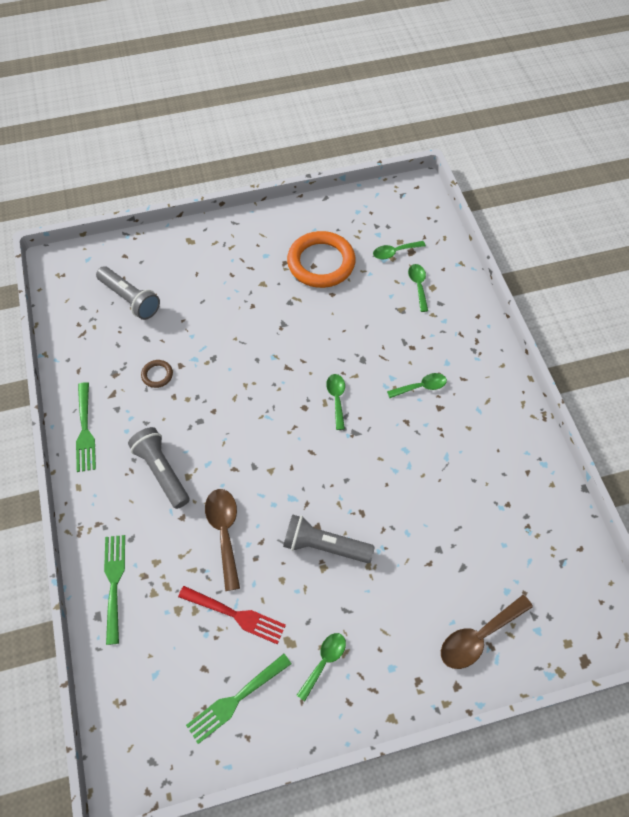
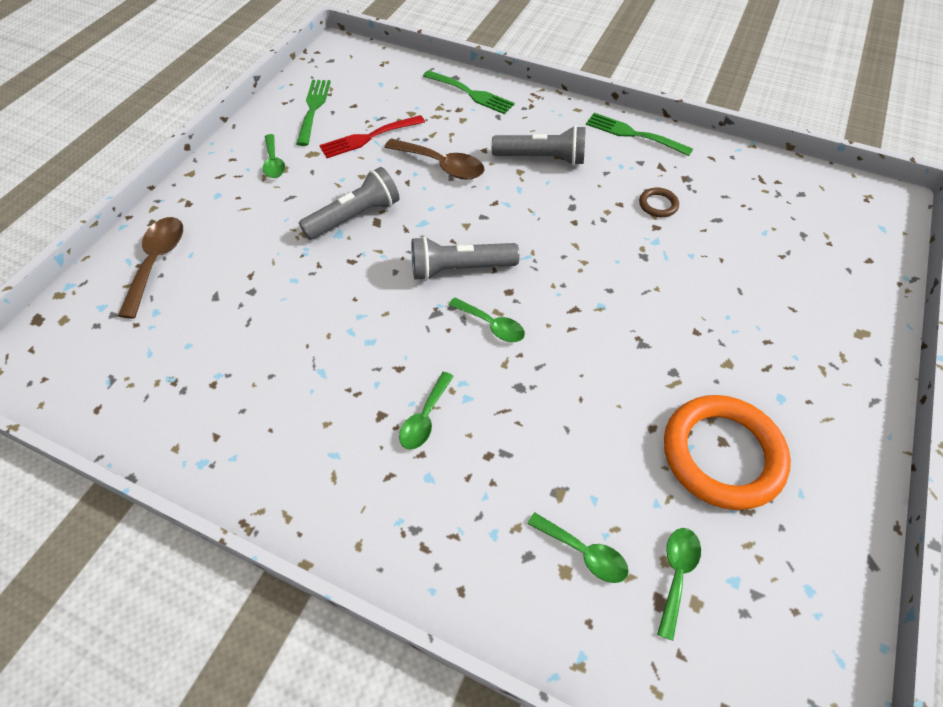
camera: 130 degrees right, 5 degrees down
grey flashlight [96,266,160,320] -> grey flashlight moved to [411,236,520,281]

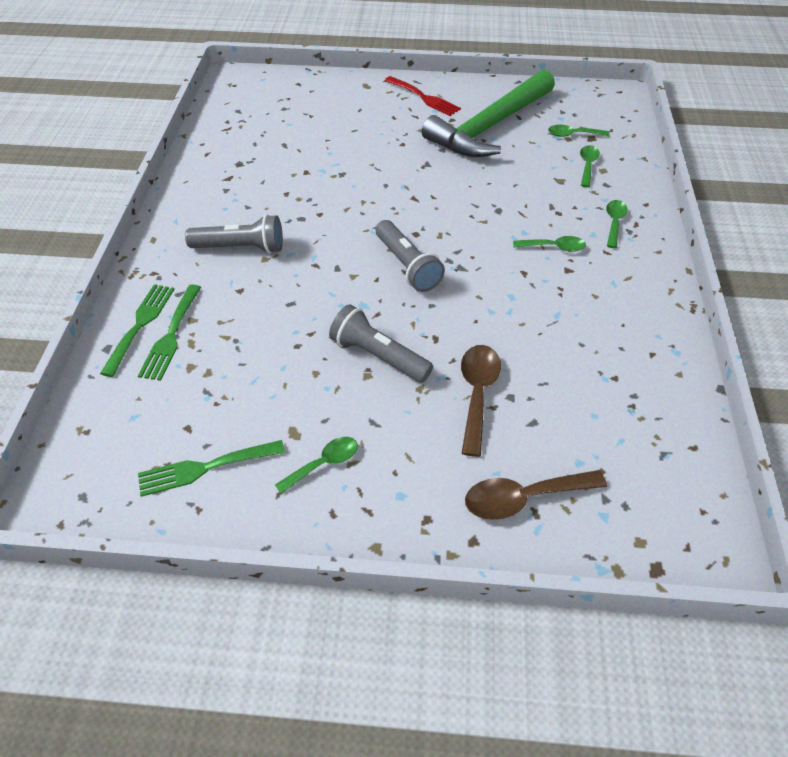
camera: 110 degrees left, 5 degrees down
red fork [319,115,425,158] -> red fork moved to [384,76,461,116]
brown spoon [385,138,485,180] -> brown spoon moved to [461,345,501,457]
green spoon [449,297,525,342] -> green spoon moved to [606,200,628,248]
grey flashlight [492,125,586,166] -> grey flashlight turned 105 degrees clockwise [185,214,283,253]
green fork [586,113,693,156] -> green fork moved to [138,285,201,381]
brown ring [639,187,679,217] -> none
orange ring [664,395,791,510] -> green hammer [422,69,555,157]

